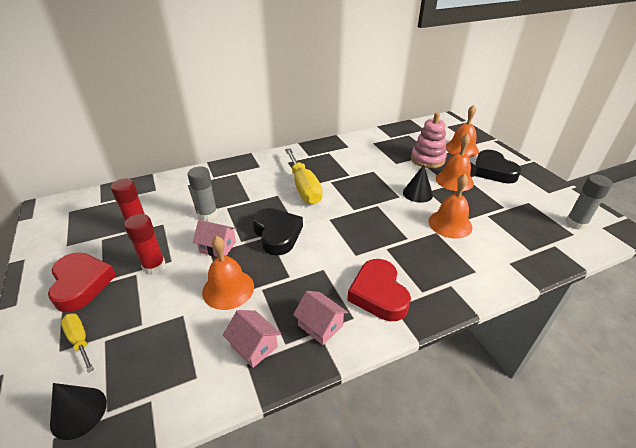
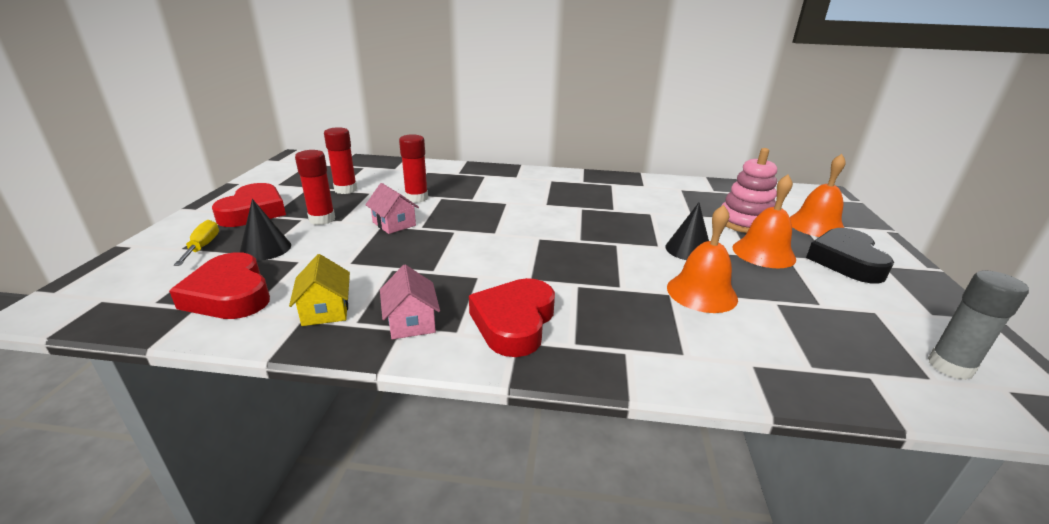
camera: 30 degrees right, 10 degrees down
black cone [50,383,107,440] -> black cone moved to [240,199,291,261]
grey glue stick [188,167,218,221] -> red glue stick [399,134,428,203]
orange bell [202,236,254,310] -> none
pink house [223,310,281,368] -> yellow house [289,254,350,326]
black heart [252,208,303,255] -> none
yellow screwdriver [285,148,323,204] -> none
none -> red heart [169,252,270,319]

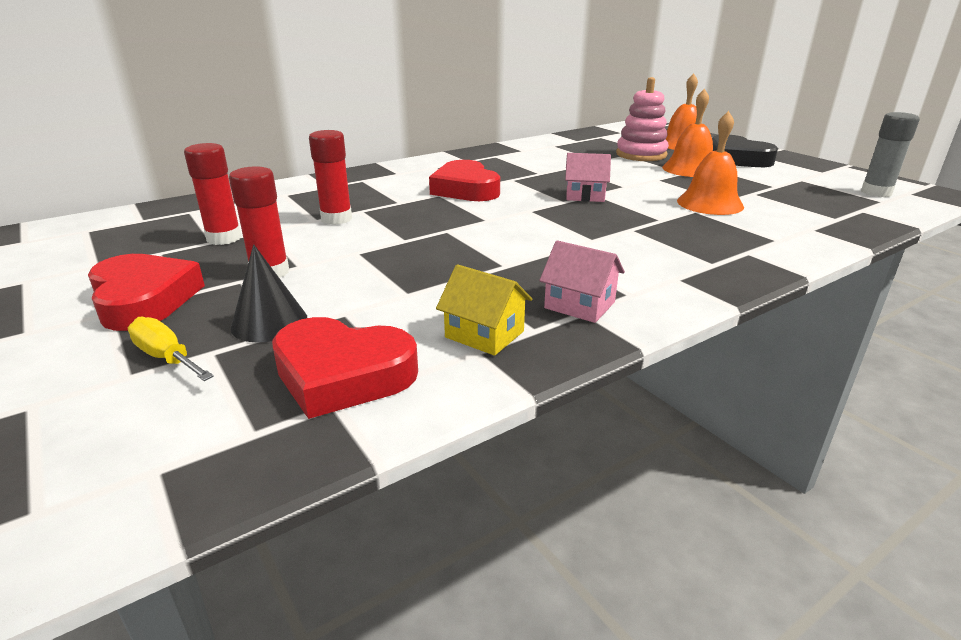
camera: 40 degrees left, 0 degrees up
pink house [365,183,419,234] -> pink house moved to [565,153,611,202]
red heart [469,278,555,357] -> red heart moved to [429,160,500,201]
black cone [665,203,709,260] -> none

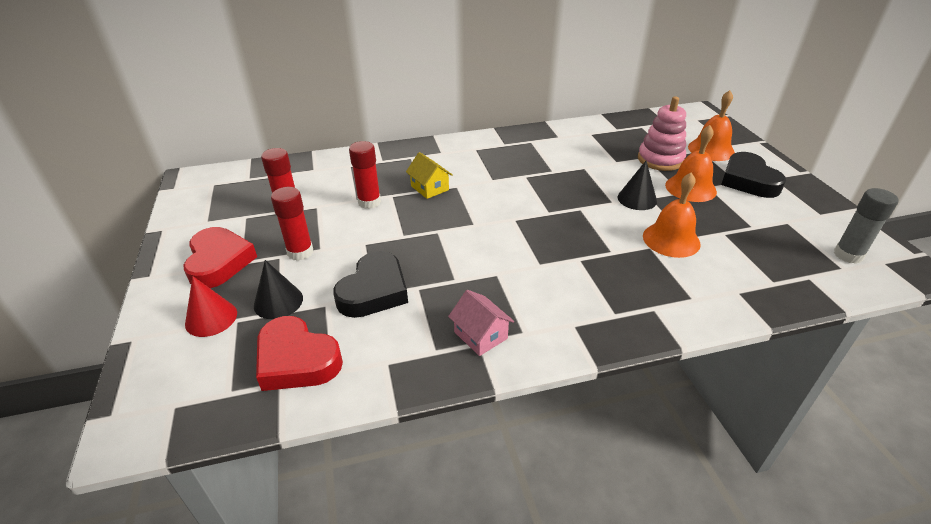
camera: 20 degrees right, 10 degrees up
yellow screwdriver [128,317,214,381] -> red cone [185,276,237,337]
red heart [429,160,500,201] -> none
yellow house [436,264,532,356] -> yellow house moved to [406,152,452,199]
pink house [565,153,611,202] -> none
none -> black heart [333,251,408,318]
none -> black cone [618,161,657,210]

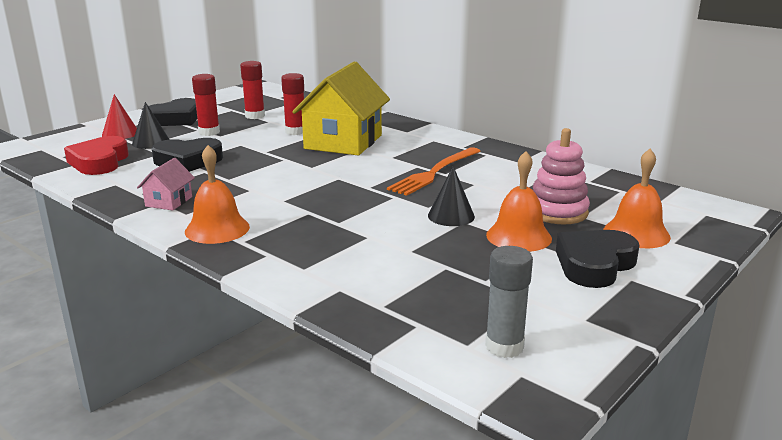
camera: 55 degrees right, 15 degrees down
red heart [183,227,257,288] -> black heart [149,98,197,126]
yellow house [406,152,452,199] -> yellow house [292,62,390,155], size x2.23
orange bell [643,173,701,258] -> orange bell moved to [185,145,250,244]
none -> orange fork [387,147,481,196]

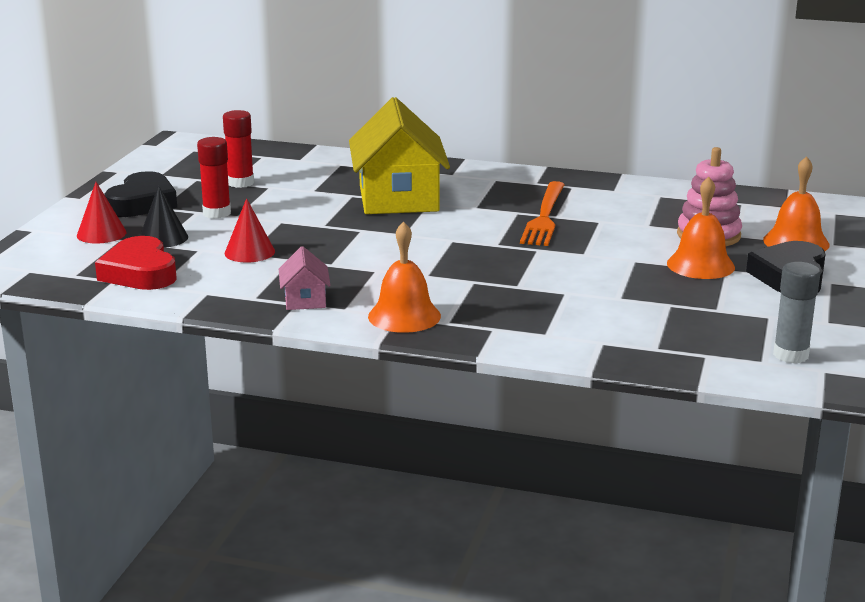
camera: 25 degrees left, 0 degrees up
black heart [151,138,223,172] -> red cone [225,198,275,263]
red glue stick [281,73,304,135] -> none
black cone [428,166,475,226] -> none

